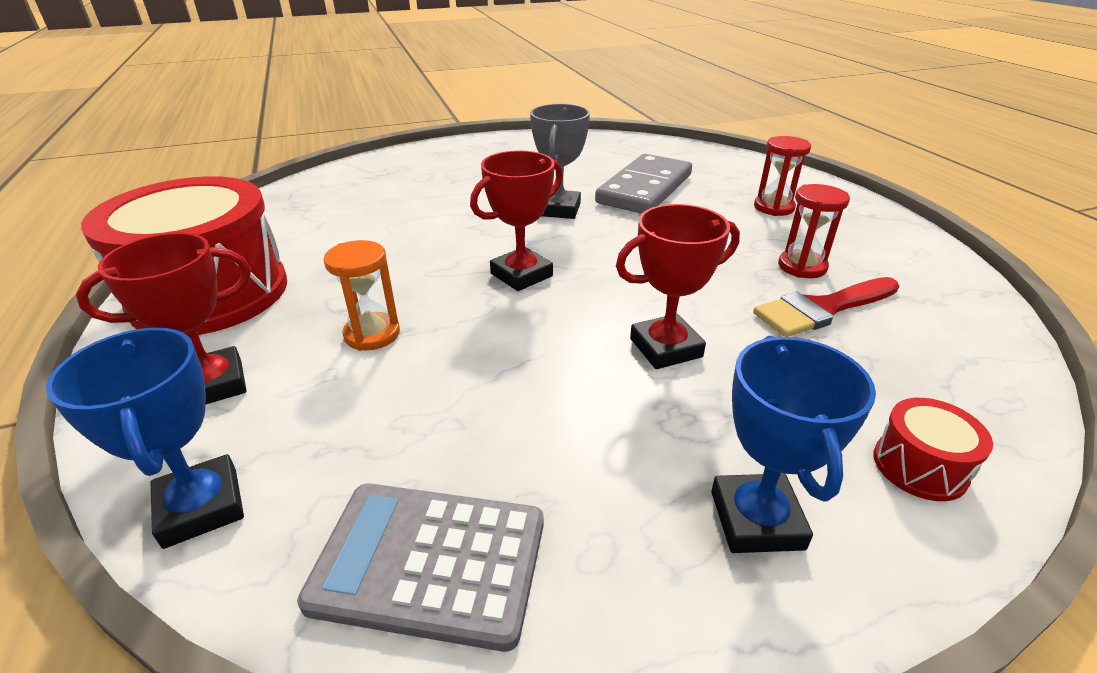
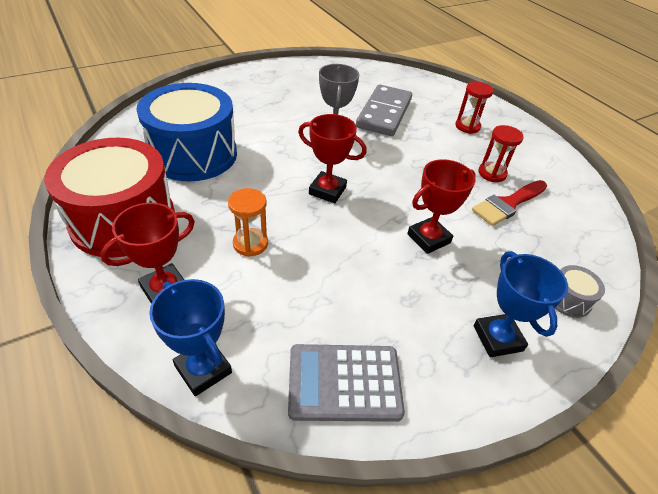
camera: 15 degrees left, 10 degrees up
red trophy [470,150,563,291] -> red trophy turned 75 degrees clockwise [298,114,367,203]
red drum [874,398,993,501] -> grey drum [555,265,605,318]
none -> blue drum [137,83,237,182]

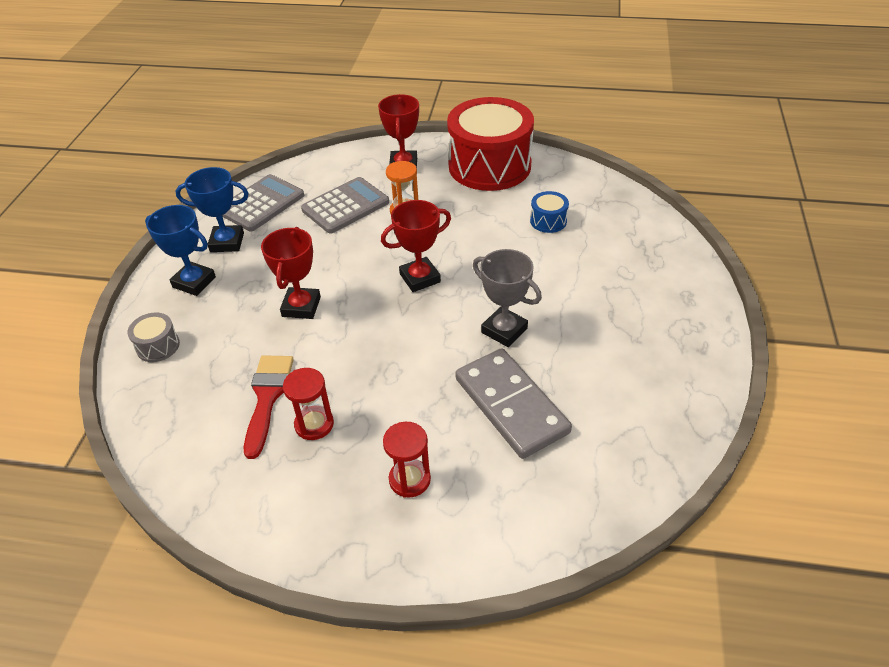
camera: 135 degrees right, 0 degrees up
blue drum [137,83,237,182] -> blue drum [530,191,569,233], size x0.41
blue trophy [149,279,232,396] -> blue trophy moved to [175,167,249,252]
none -> grey calculator [301,177,389,234]

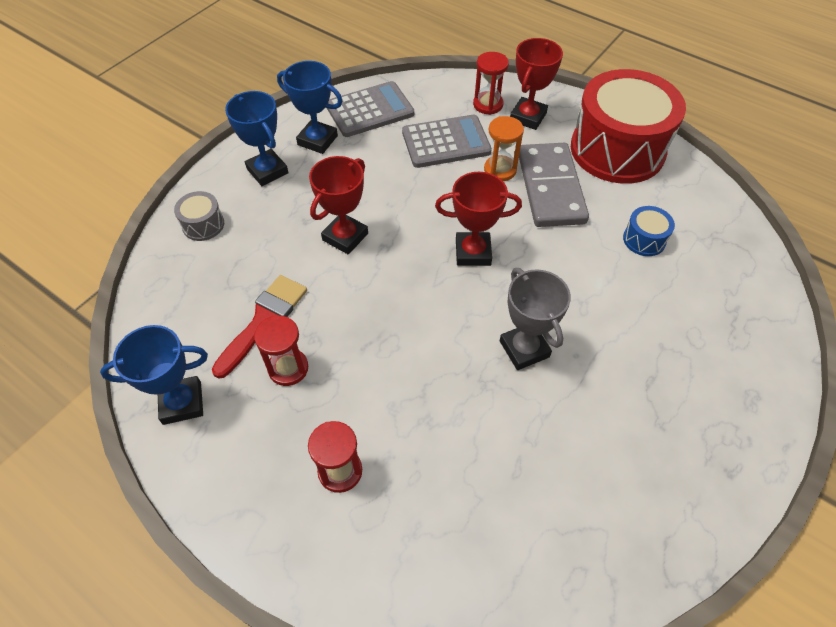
camera: 25 degrees right, 10 degrees up
grey domino [455,348,572,459] -> grey domino moved to [519,143,589,227]
none -> blue trophy [100,325,208,425]
none -> red hourglass [473,52,509,115]

